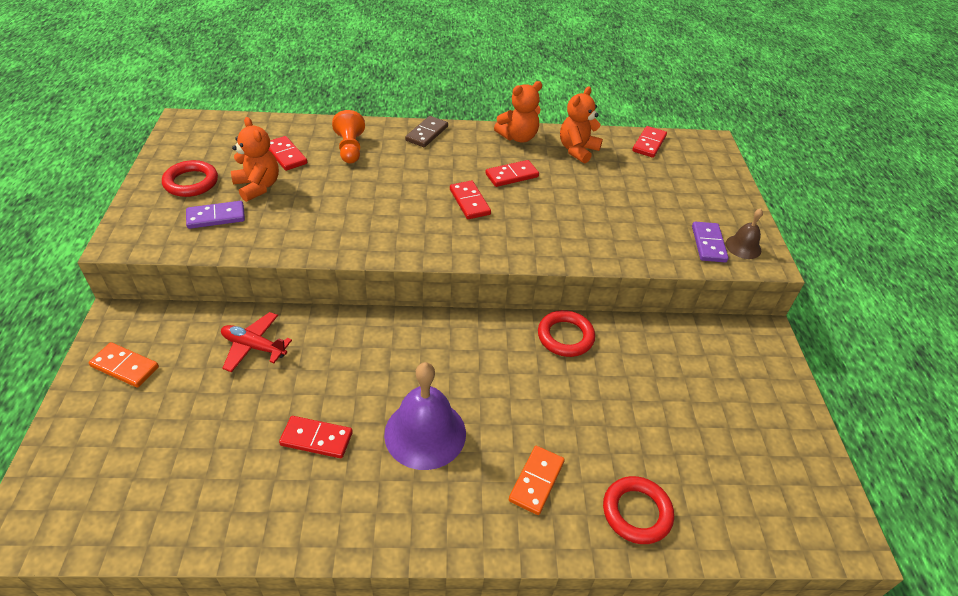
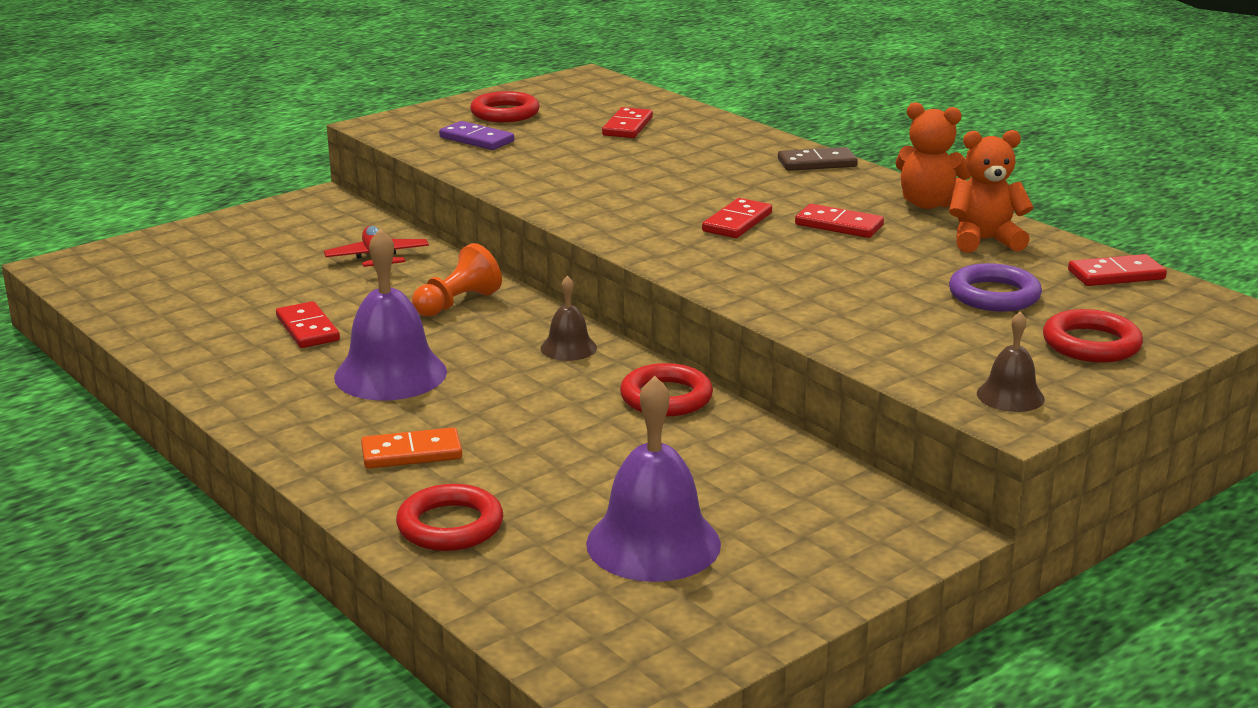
camera: 55 degrees right, 20 degrees down
orange domino [89,342,159,388] -> none
orange teddy bear [231,117,279,202] -> none
orange pawn [332,110,365,164] -> orange pawn moved to [412,243,502,317]
purple domino [692,222,729,262] -> none
none -> brown bell [541,276,597,361]
none -> purple bell [586,376,721,582]
none -> purple ring [949,263,1042,312]
none -> red ring [1043,309,1143,363]

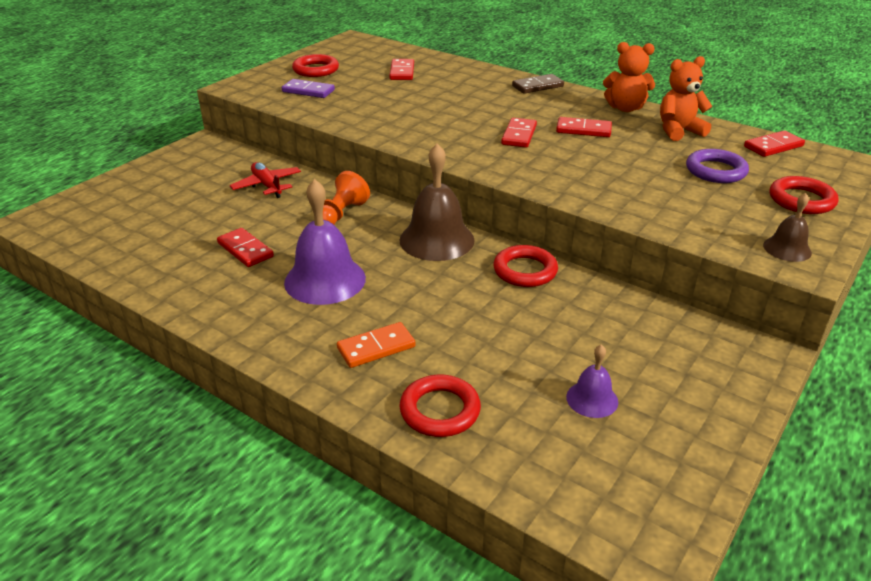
camera: 15 degrees left, 10 degrees up
brown bell [541,276,597,361] -> brown bell [399,143,475,261], size x1.92
purple bell [586,376,721,582] -> purple bell [566,344,618,418], size x0.52

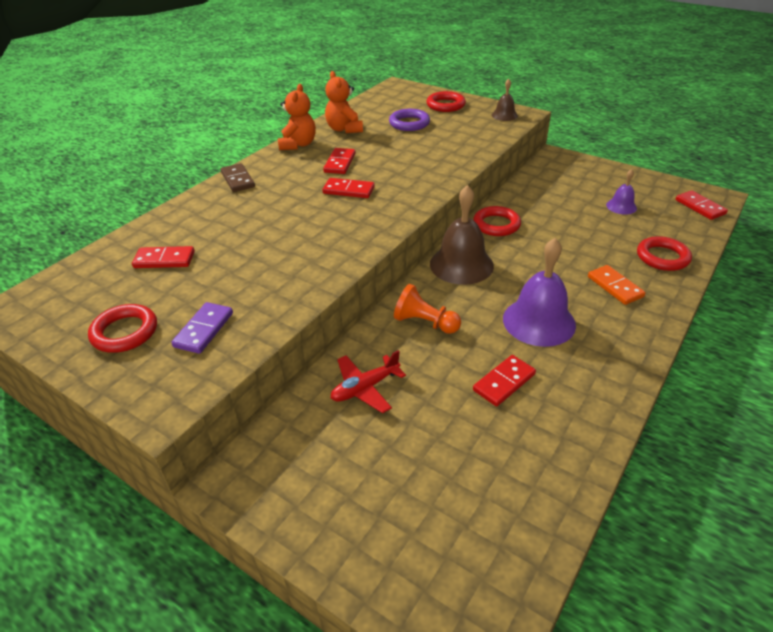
camera: 90 degrees left, 5 degrees up
red domino [744,130,805,157] -> red domino moved to [675,190,728,220]

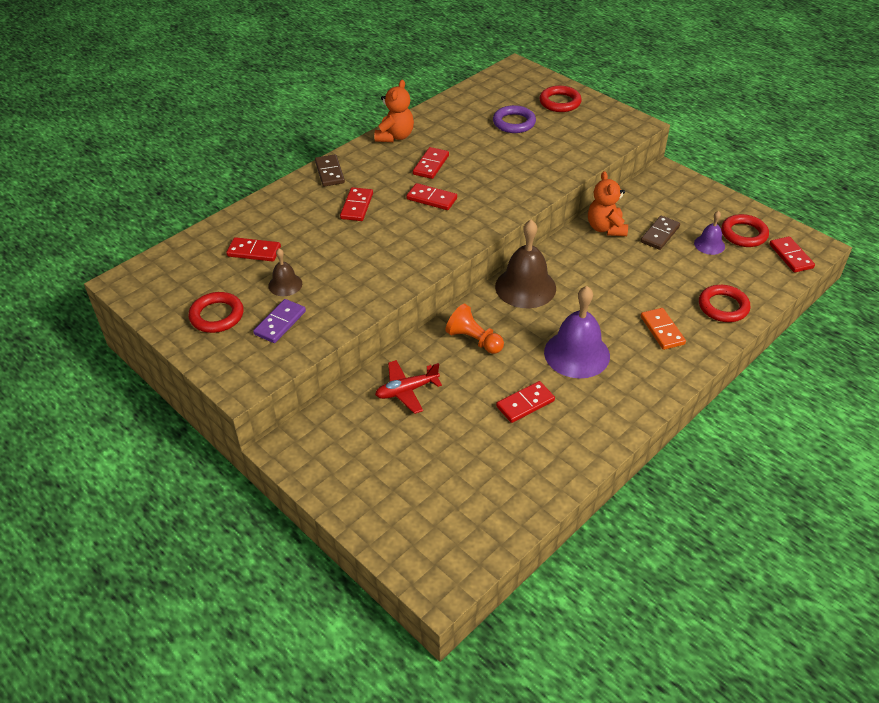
camera: 10 degrees right, 5 degrees up
orange teddy bear [325,71,363,133] -> orange teddy bear moved to [588,171,628,236]
red ring [473,206,521,236] -> red ring moved to [721,214,769,247]
brown bell [492,79,518,121] -> brown bell moved to [268,248,302,296]
none -> red domino [340,187,373,221]
none -> brown domino [640,216,680,250]

